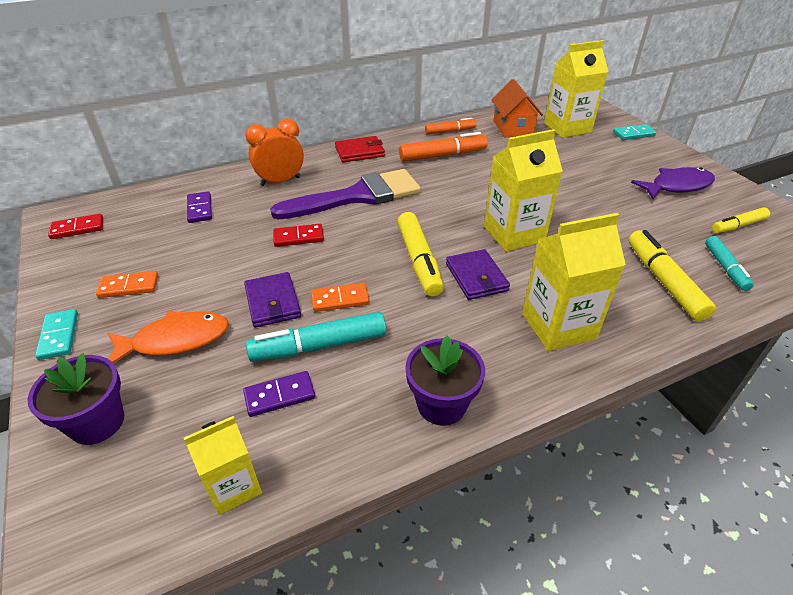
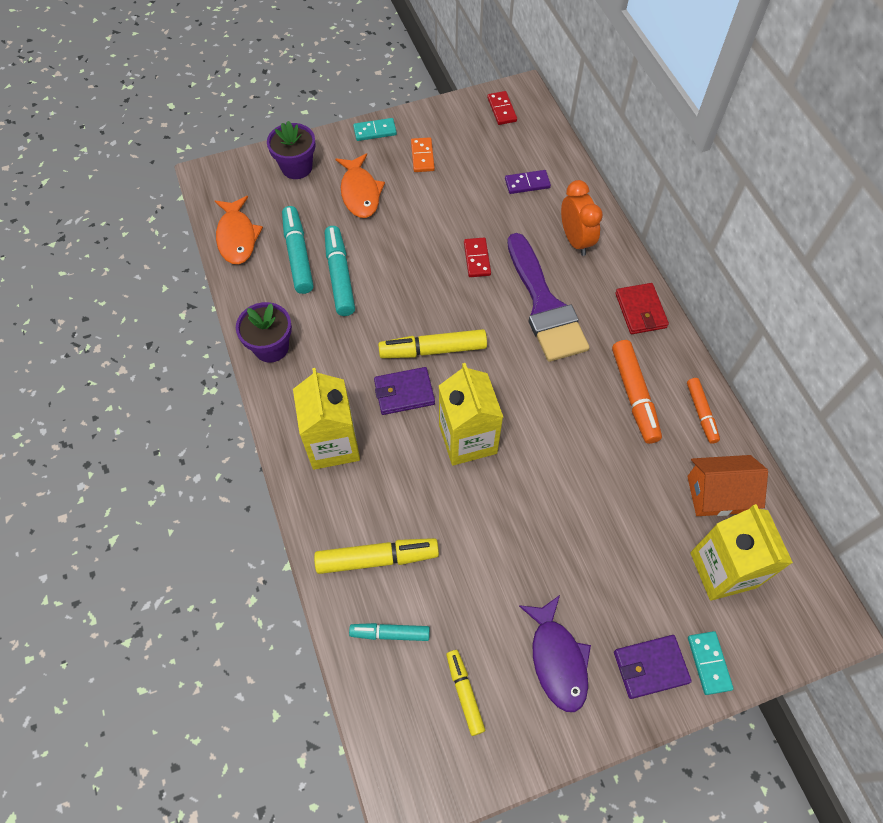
camera: 95 degrees right, 20 degrees up
yellow carton [184,416,262,515] -> orange fish [215,196,263,264]
purple domino [243,371,315,417] -> turquoise marker [282,206,314,294]
purple wallet [244,272,301,328] -> purple wallet moved to [614,635,692,699]
orange domino [311,283,369,312] -> none

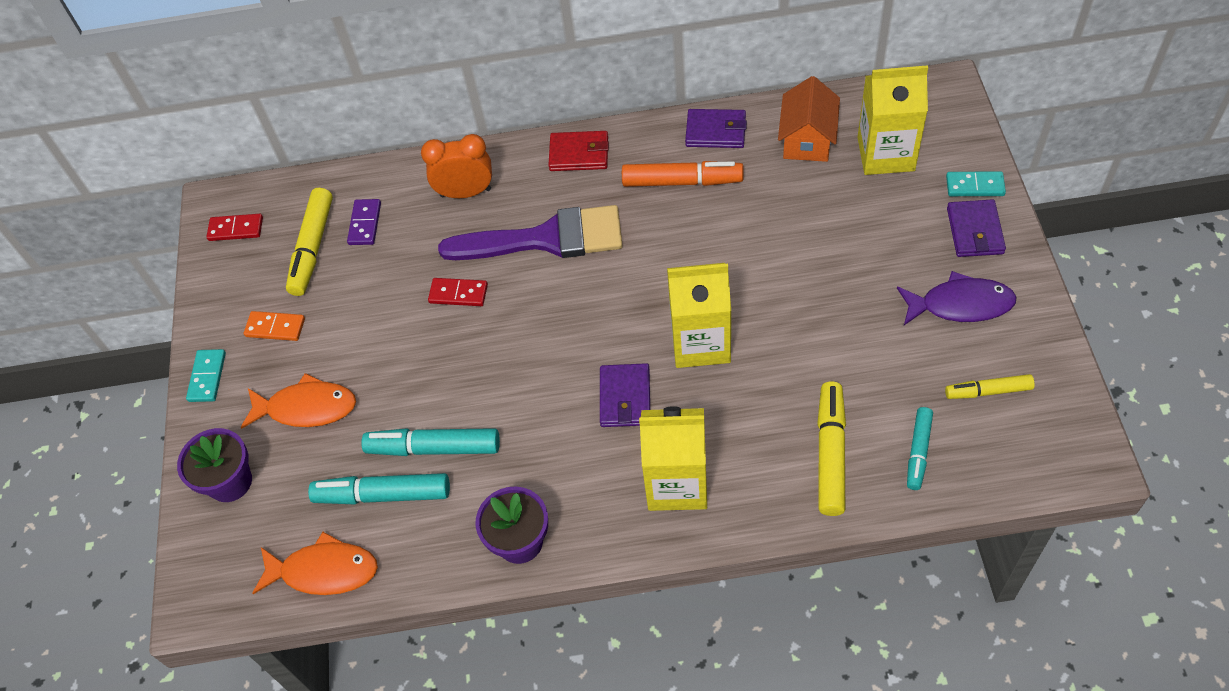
camera: 70 degrees left, 5 degrees down
yellow marker [378,329,487,358] -> yellow marker moved to [286,188,333,296]
orange marker [687,378,720,444] -> purple wallet [685,109,747,148]

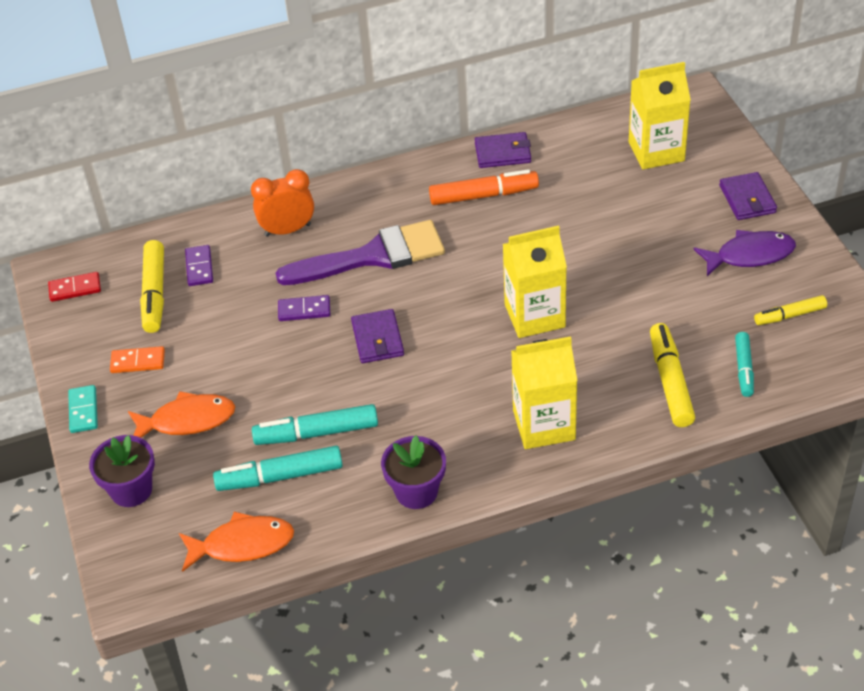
camera: 15 degrees left, 10 degrees down
red domino [428,278,488,306] -> purple domino [278,295,331,321]
red wallet [548,131,609,171] -> none
purple wallet [600,363,650,427] -> purple wallet moved to [351,309,404,363]
orange house [778,76,840,162] -> none
turquoise domino [946,171,1006,196] -> none

